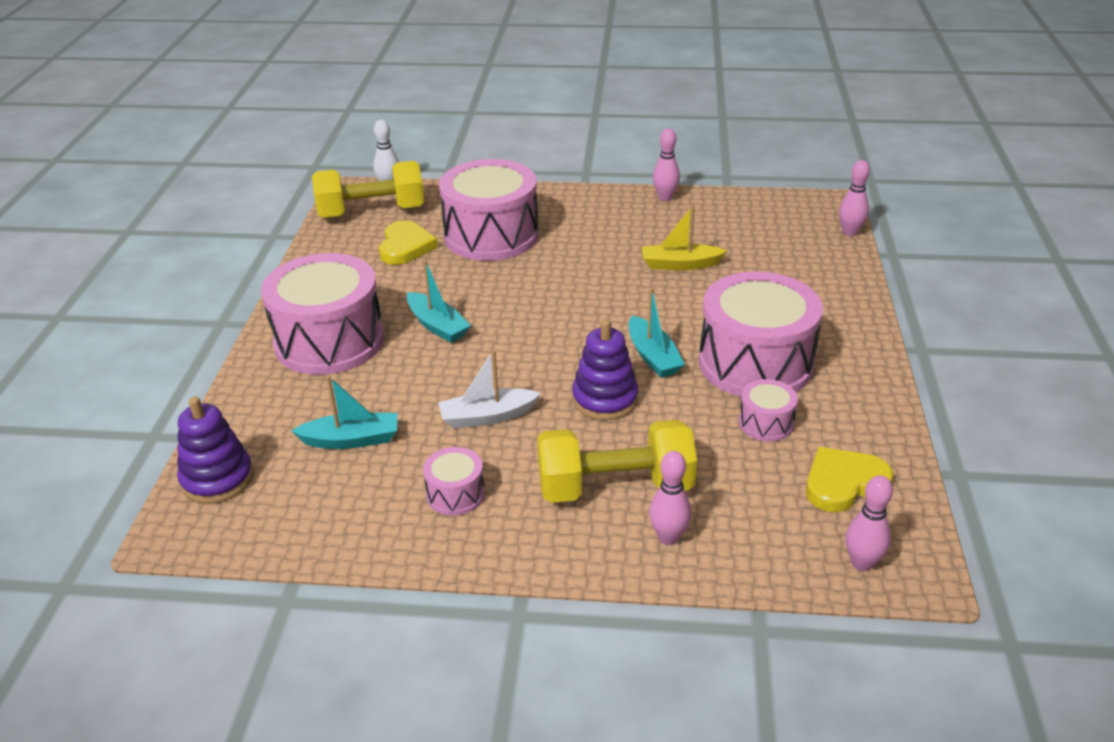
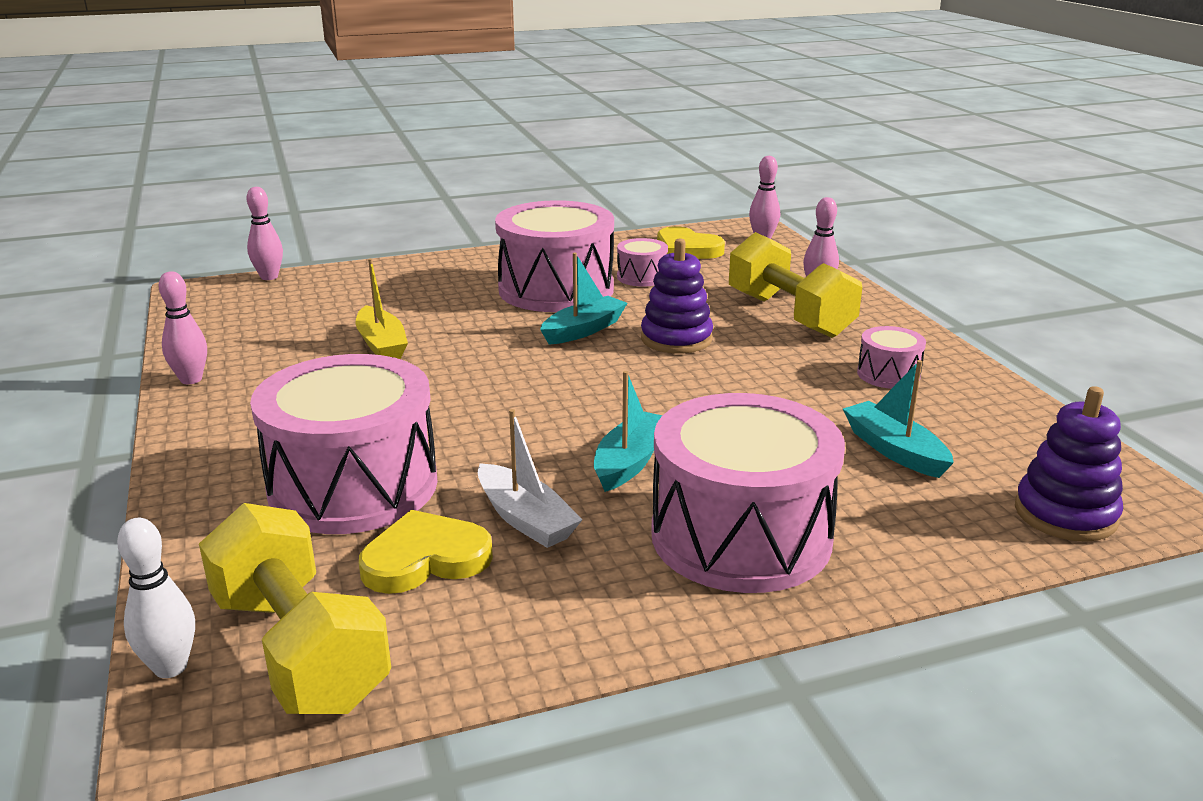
camera: 115 degrees left, 10 degrees down
white boat [438,350,541,429] -> white boat moved to [478,409,582,548]

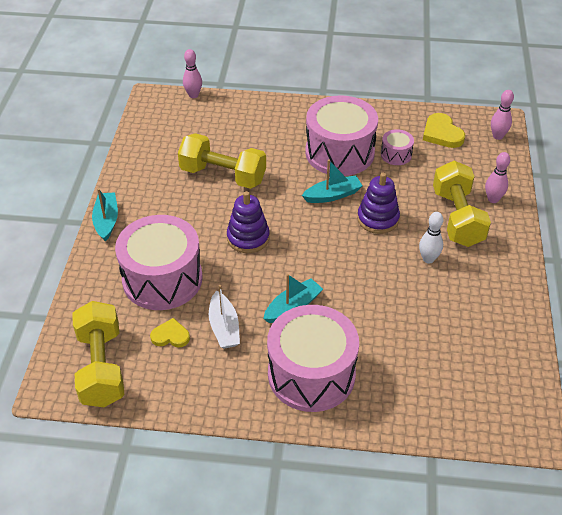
camera: 25 degrees right, 20 degrees up
white bowling pin [117,518,195,678] -> white bowling pin moved to [419,212,444,264]
pink bowling pin [159,271,207,384] -> none
yellow boat [356,258,408,359] -> yellow dumbbell [178,133,266,189]
yellow heart [359,510,493,594] -> yellow heart [150,318,190,347], size x0.66
turquoise boat [843,360,954,478] -> turquoise boat moved to [92,188,118,242]
pink drum [857,326,926,389] -> none
purple stacking toy [1015,386,1123,542] -> purple stacking toy moved to [227,191,270,253]

